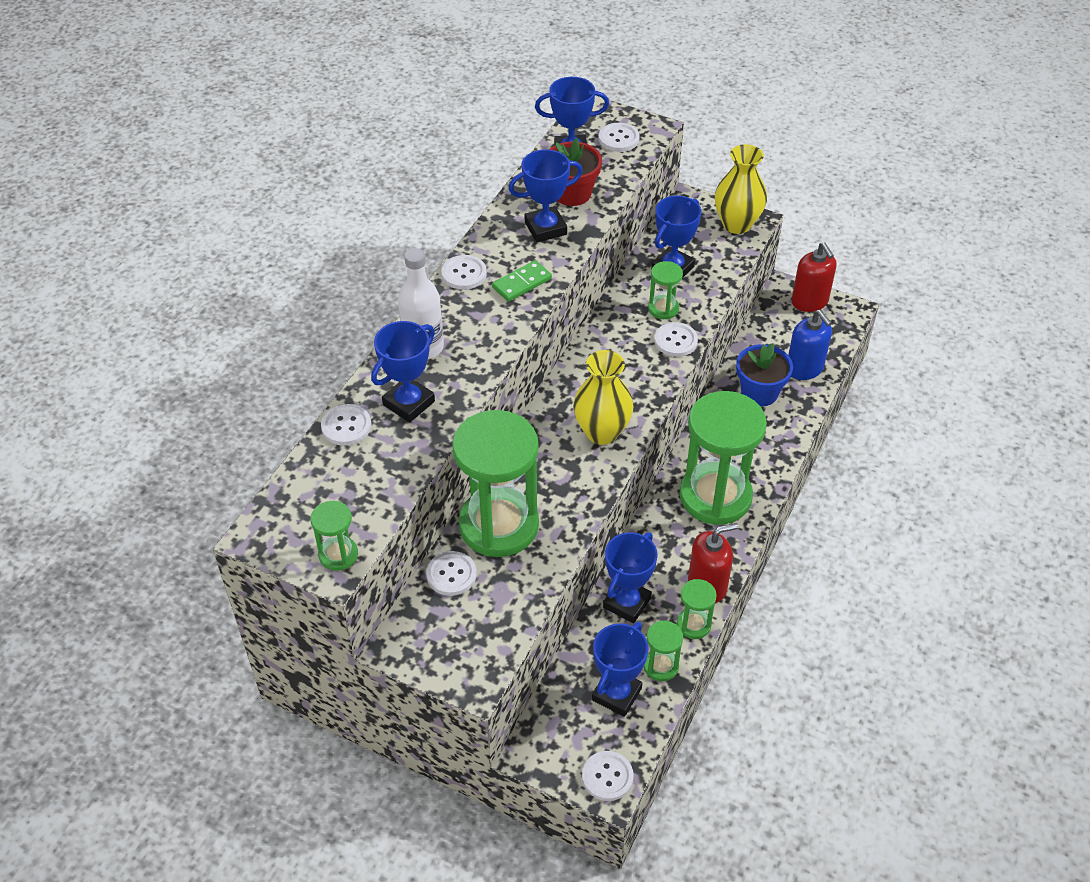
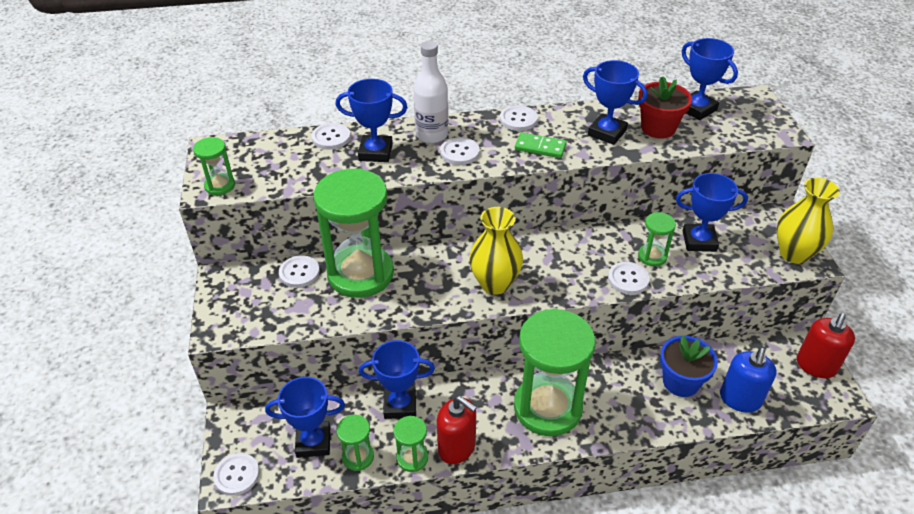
camera: 55 degrees right, 5 degrees down
white button [599,123,640,152] -> white button moved to [440,137,480,165]

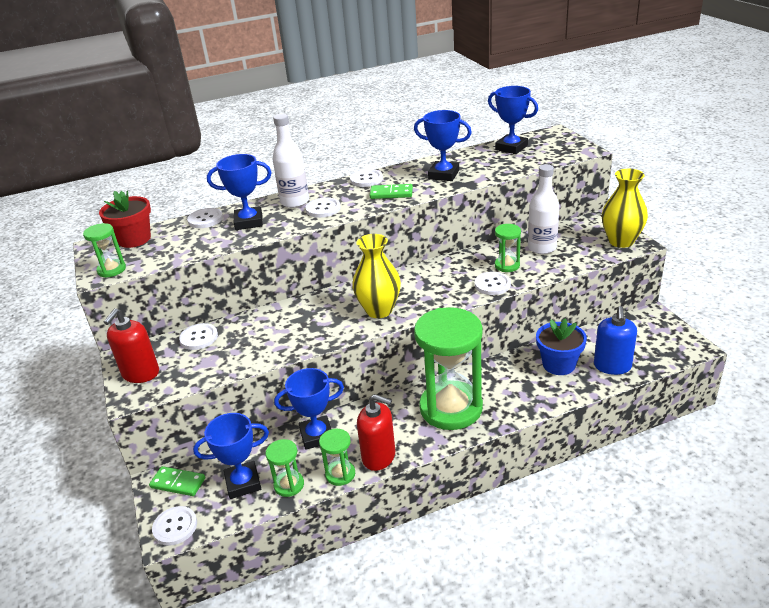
camera: 10 degrees left, 10 degrees down
green hourglass [313,168,394,298] -> none
red flower pot [638,76,692,139] -> red flower pot moved to [99,190,151,248]
blue trophy [676,173,748,252] -> white bottle [528,164,559,254]
red soap dispenser [797,313,855,378] -> red soap dispenser moved to [104,308,159,383]
none -> green domino [149,466,205,496]

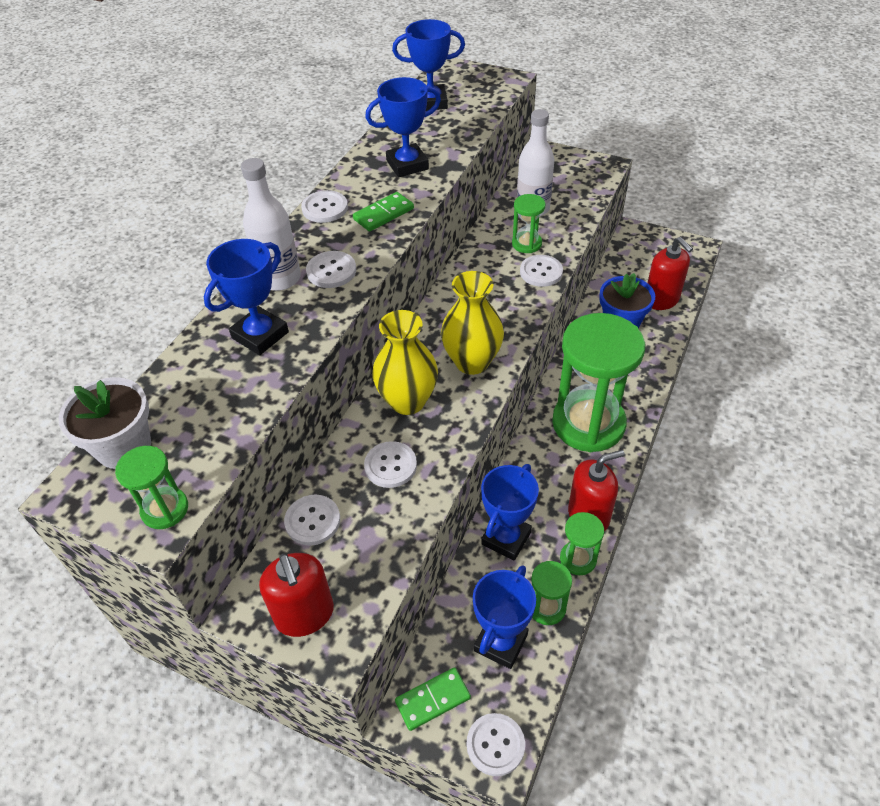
camera: 45 degrees left, 15 degrees up
red flower pot [99,190,151,248] -> white flower pot [59,377,151,469]
white button [187,208,223,228] -> white button moved to [364,441,417,488]
blue soap dispenser [594,306,637,375] -> red soap dispenser [648,237,693,310]
yellow vase [602,169,648,248] -> yellow vase moved to [372,310,438,415]

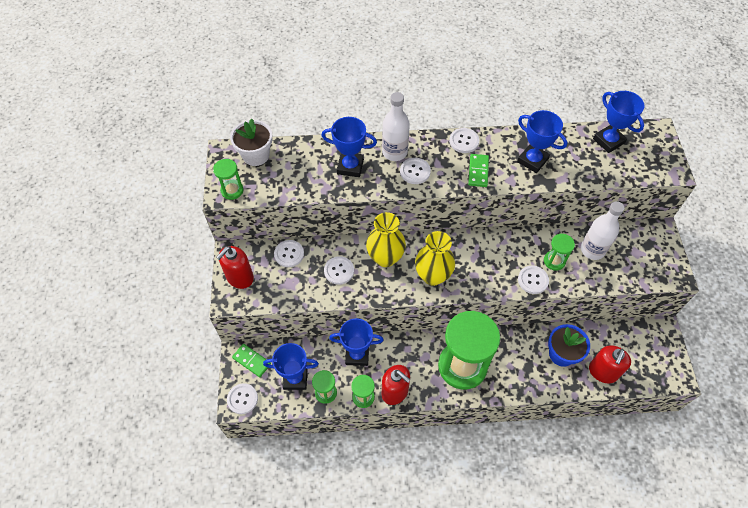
camera: 60 degrees right, 10 degrees up
green domino [353,192,414,232] -> green domino turned 75 degrees clockwise [468,154,489,187]

